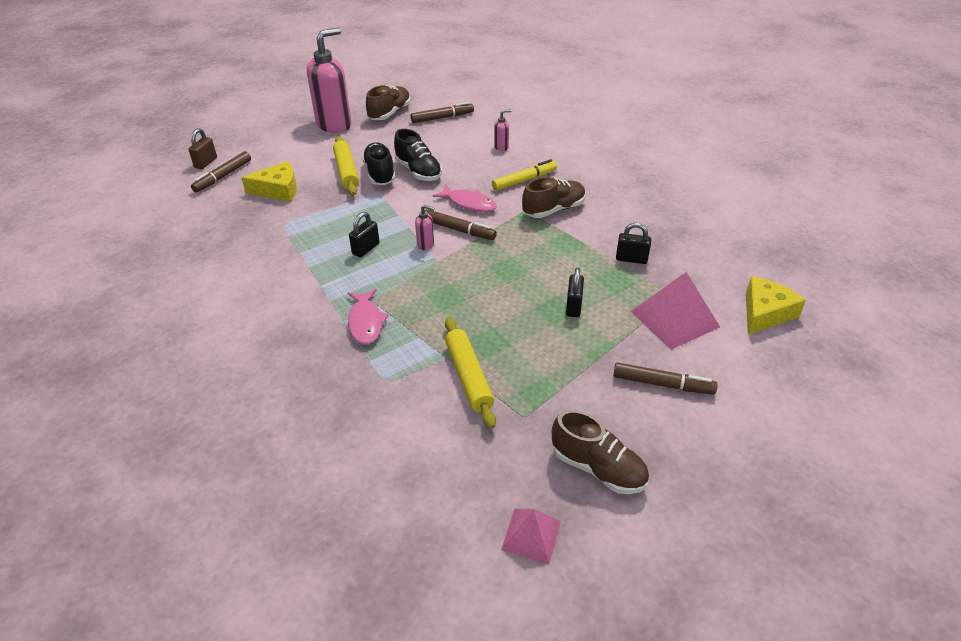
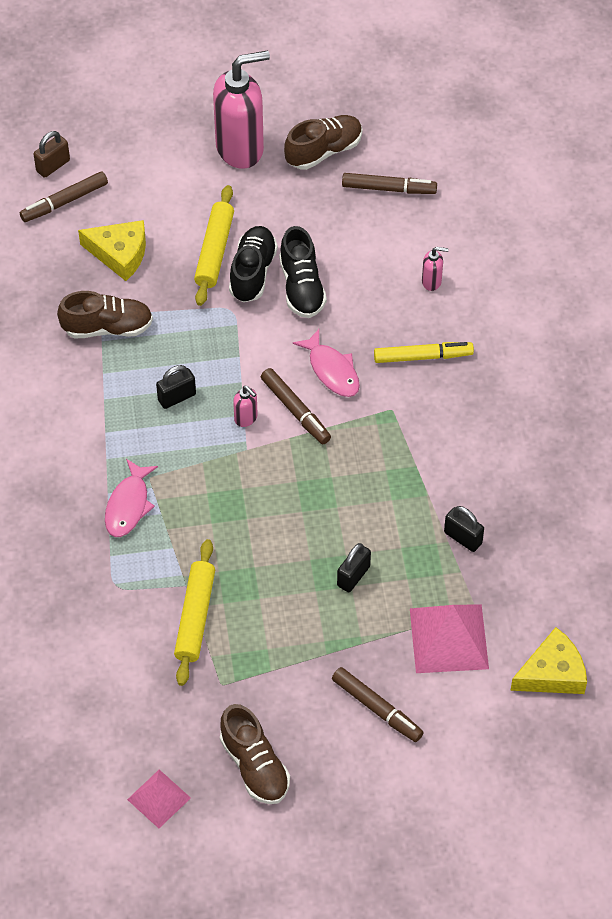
camera: 25 degrees right, 15 degrees up
brown shoe [522,177,586,218] -> brown shoe moved to [57,291,153,338]

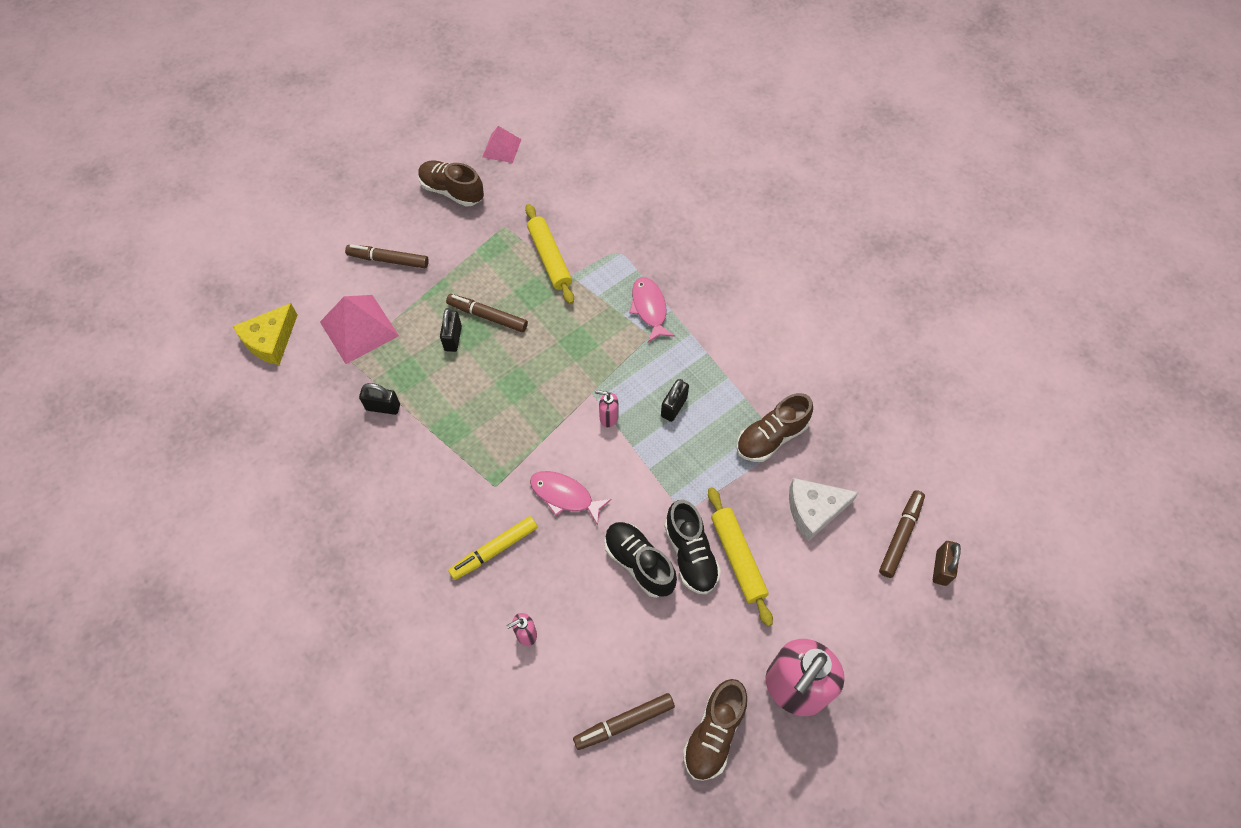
camera: 150 degrees right, 5 degrees up
yellow cheese [78,220,146,281] -> white cheese [789,478,859,542]
brown marker [261,368,331,444] -> brown marker moved to [446,294,528,332]

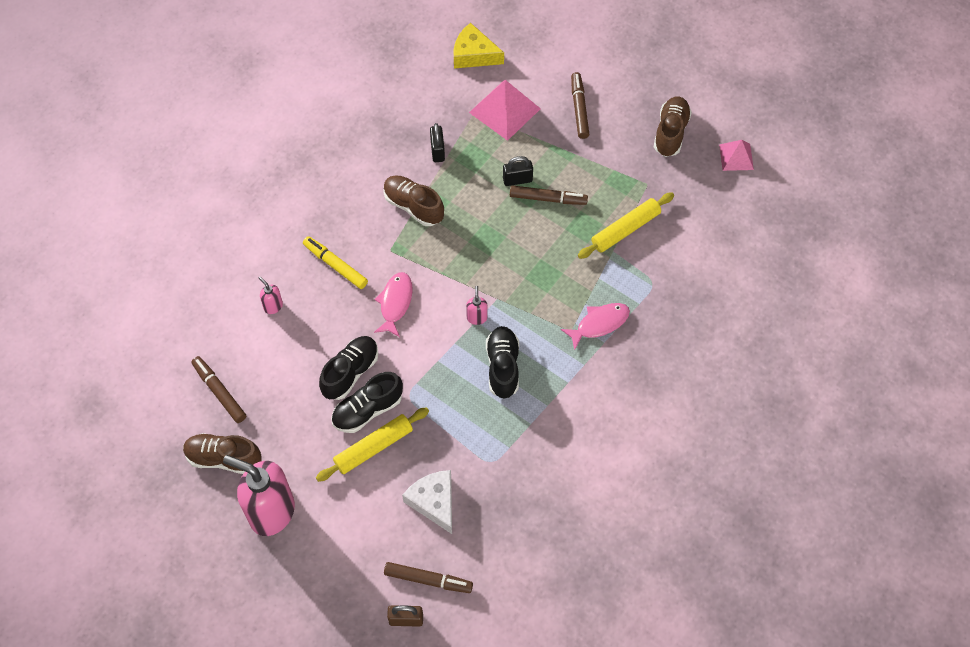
camera: 75 degrees right, 0 degrees up
brown marker [446,294,528,332] -> brown marker turned 90 degrees clockwise [510,185,588,205]
black padlock [661,379,689,422] -> black shoe [486,326,519,399]
brown shoe [736,393,813,462] -> brown shoe moved to [383,175,444,226]

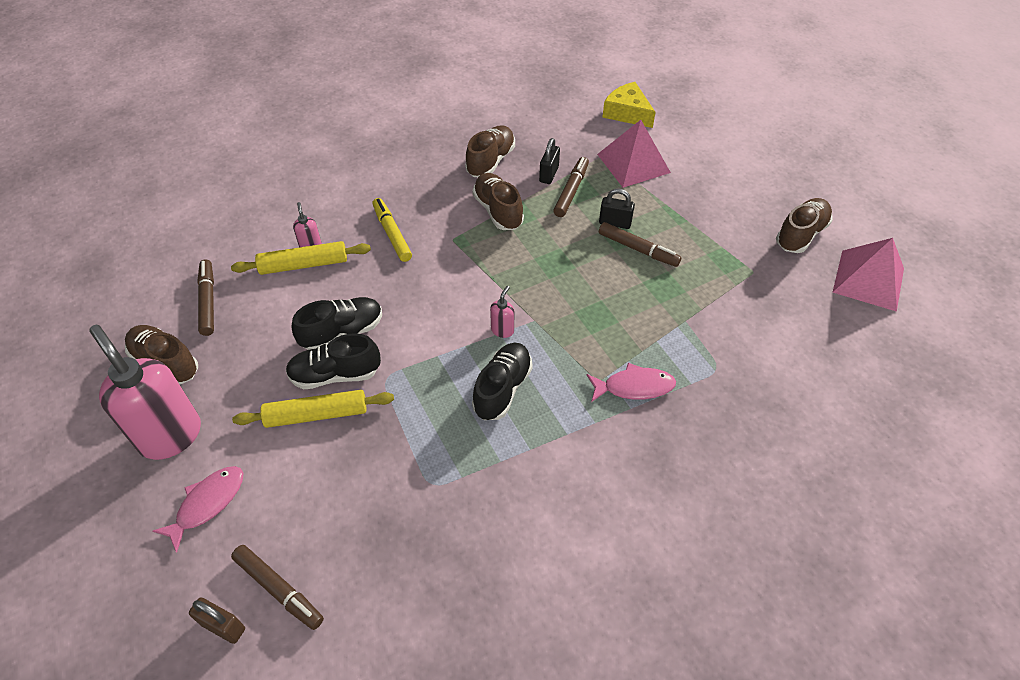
camera: 25 degrees right, 10 degrees down
pink fish [374,272,413,337] -> pink fish moved to [153,466,243,553]
white cheese [402,470,452,534] -> none
brown marker [571,72,590,139] -> brown marker moved to [553,157,589,217]
yellow rolling pin [578,192,674,259] -> yellow rolling pin moved to [231,241,371,275]
pink pyramid [719,140,754,171] -> pink pyramid [833,238,904,312], size x1.67
none -> brown shoe [465,125,515,177]

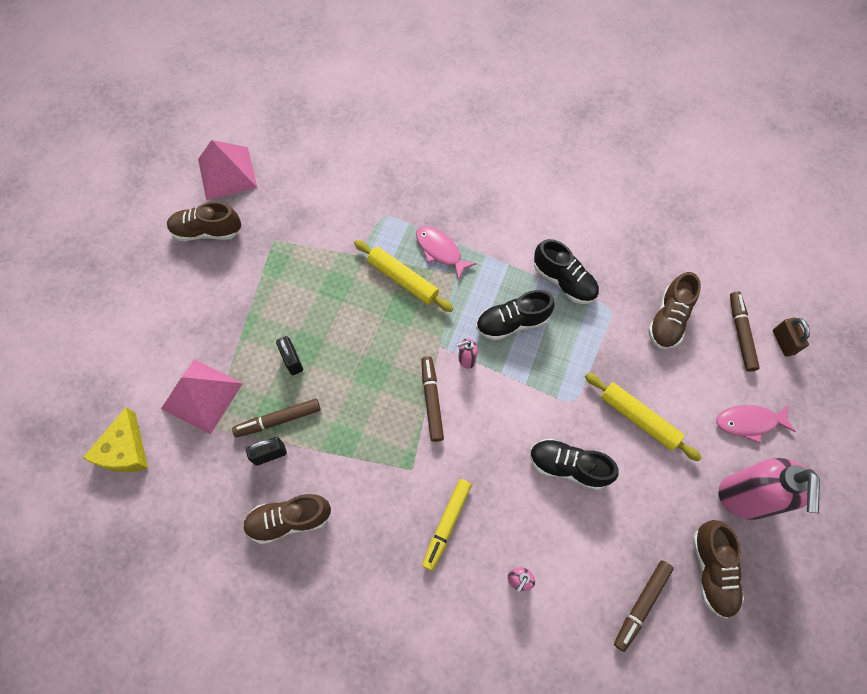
camera: 130 degrees left, 15 degrees up
yellow rolling pin [231,241,371,275] -> yellow rolling pin moved to [354,240,453,312]
black shoe [286,333,381,389] -> black shoe moved to [534,239,599,304]
brown shoe [472,173,524,230] -> brown shoe moved to [648,272,701,349]
brown marker [599,222,682,267] -> brown marker moved to [421,356,444,442]

